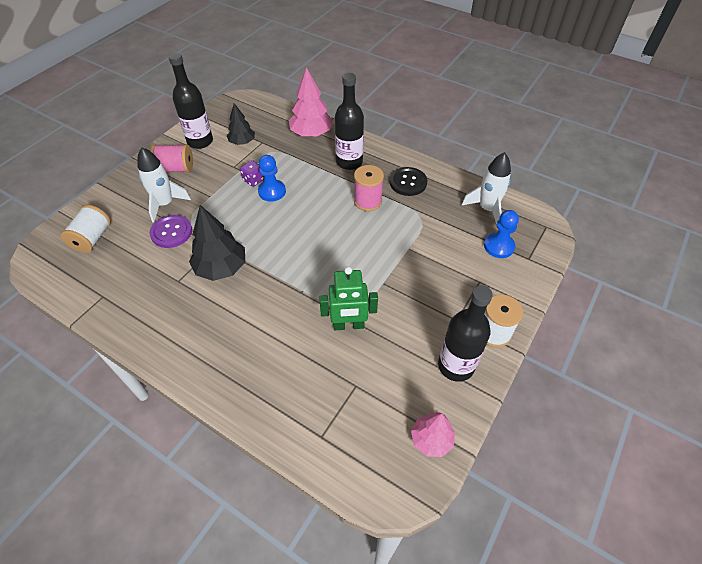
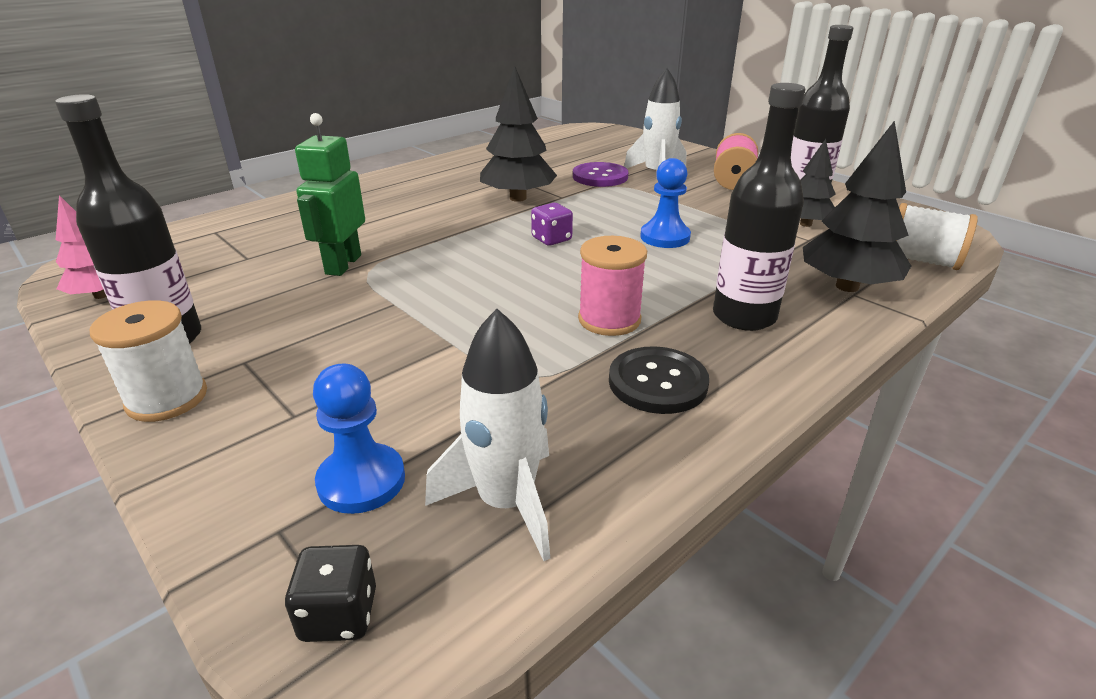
camera: 105 degrees right, 20 degrees down
white spool [60,205,111,253] -> white spool moved to [896,203,978,270]
purple dice [240,160,264,187] -> purple dice moved to [531,203,573,246]
pink tree [289,67,333,137] -> black tree [803,121,911,292]
none -> black dice [285,545,376,642]

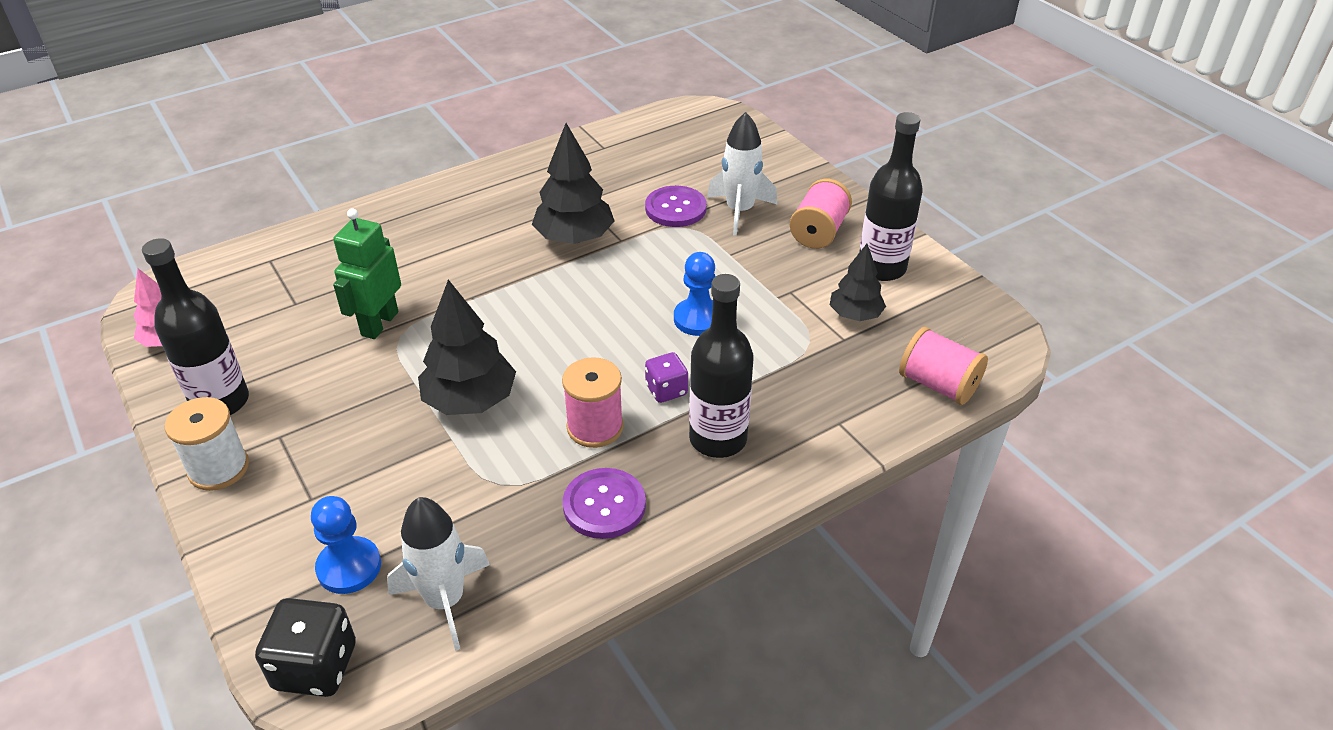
camera: 10 degrees right, 10 degrees up
black dice [285,545,376,642] -> black dice [255,598,356,697], size x1.60
purple dice [531,203,573,246] -> purple dice moved to [645,352,688,403]
black button [609,346,709,414] -> purple button [563,468,646,539]
black tree [803,121,911,292] -> black tree moved to [418,280,516,415]
white spool [896,203,978,270] -> pink spool [899,327,988,405]

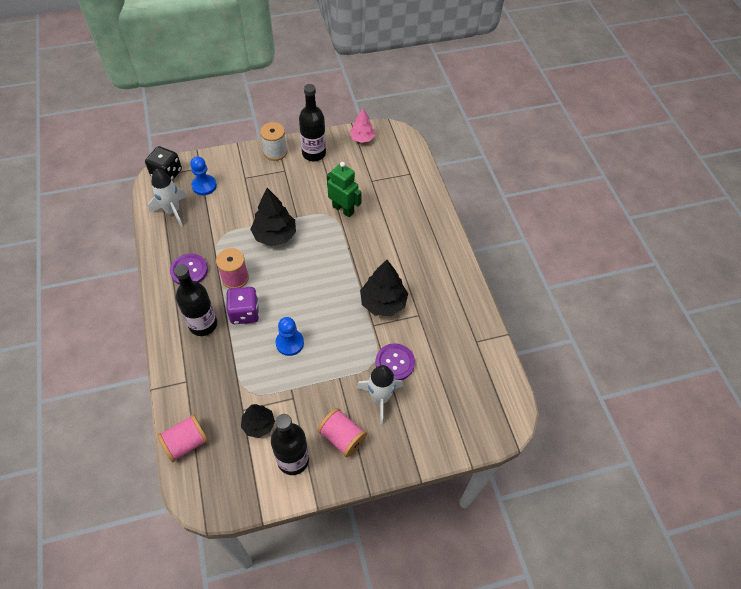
camera: 105 degrees right, 15 degrees up
purple dice [645,352,688,403] -> purple dice [226,287,259,324], size x1.60

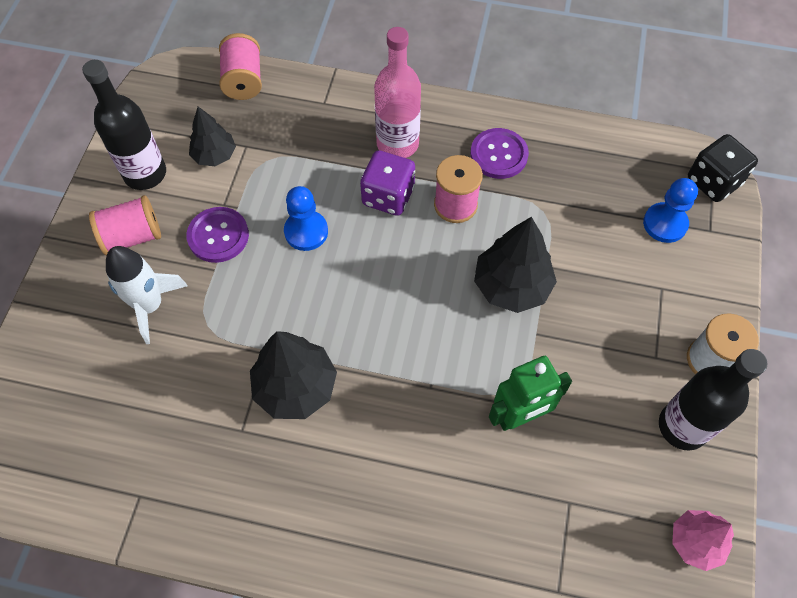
camera: 120 degrees right, 5 degrees up
white rocket [148,168,187,227] -> none
black bottle [174,264,217,336] -> pink bottle [374,27,421,158]
purple button [375,343,415,380] -> purple button moved to [187,207,249,263]

